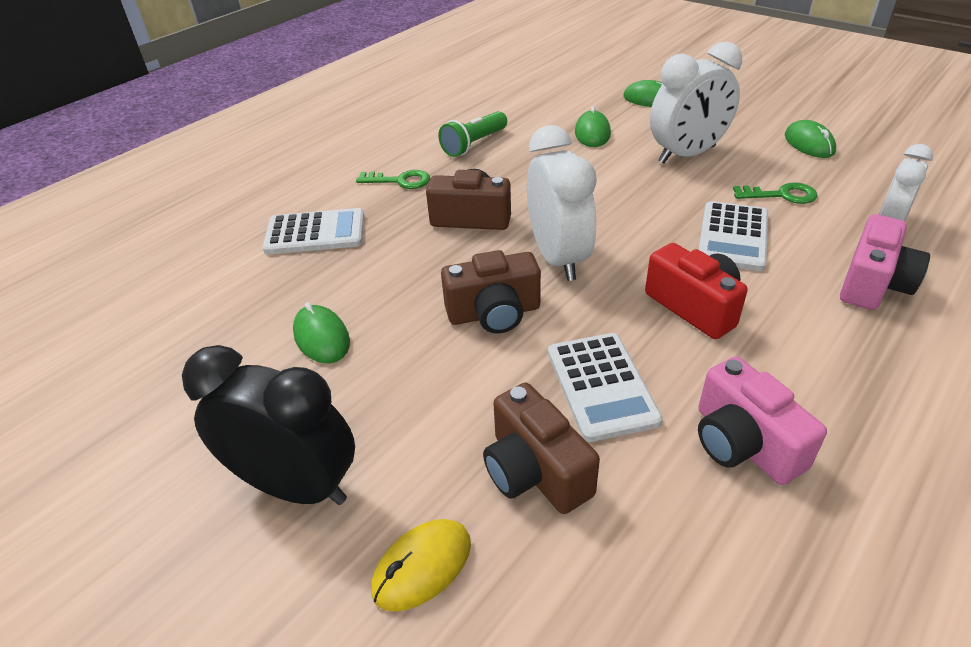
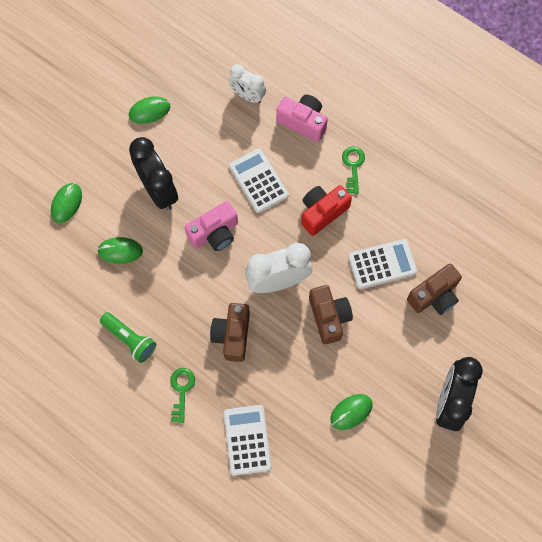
camera: 95 degrees left, 30 degrees up
yellow mouse [371,519,471,612] -> none
white clock [650,42,742,163] -> black clock [129,137,178,210]
white calculator [698,201,768,271] -> white calculator turned 135 degrees counterclockwise [229,148,289,213]
pink camera [698,356,827,485] -> pink camera moved to [185,201,238,251]
green key [733,183,818,204] -> green key moved to [342,147,365,194]

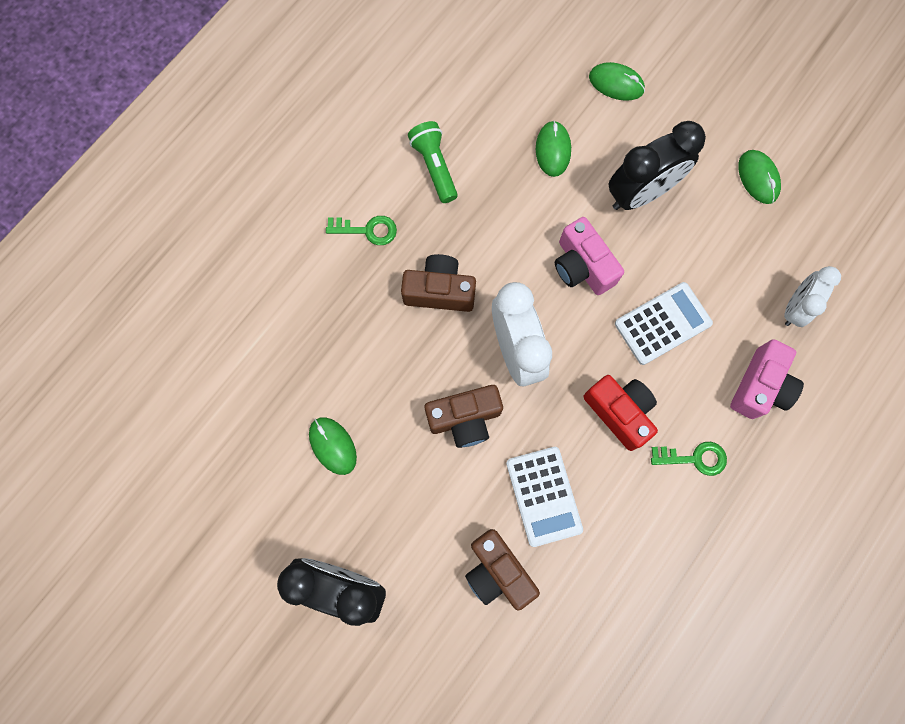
camera: 90 degrees right, 5 degrees up
green flashlight [100,312,156,363] -> green flashlight turned 120 degrees clockwise [408,121,458,203]
white calculator [224,405,271,476] -> none

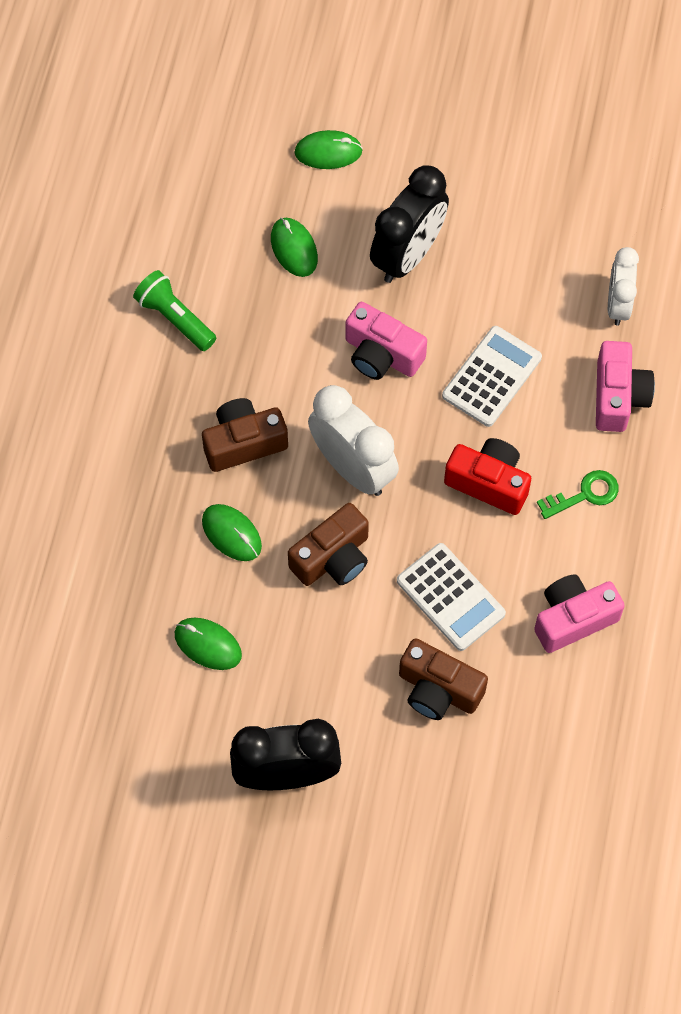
camera: 25 degrees left, 10 degrees down
green key [326,216,397,245] -> none
green mouse [738,150,781,204] -> green mouse moved to [202,504,262,561]
none -> pink camera [534,574,625,653]

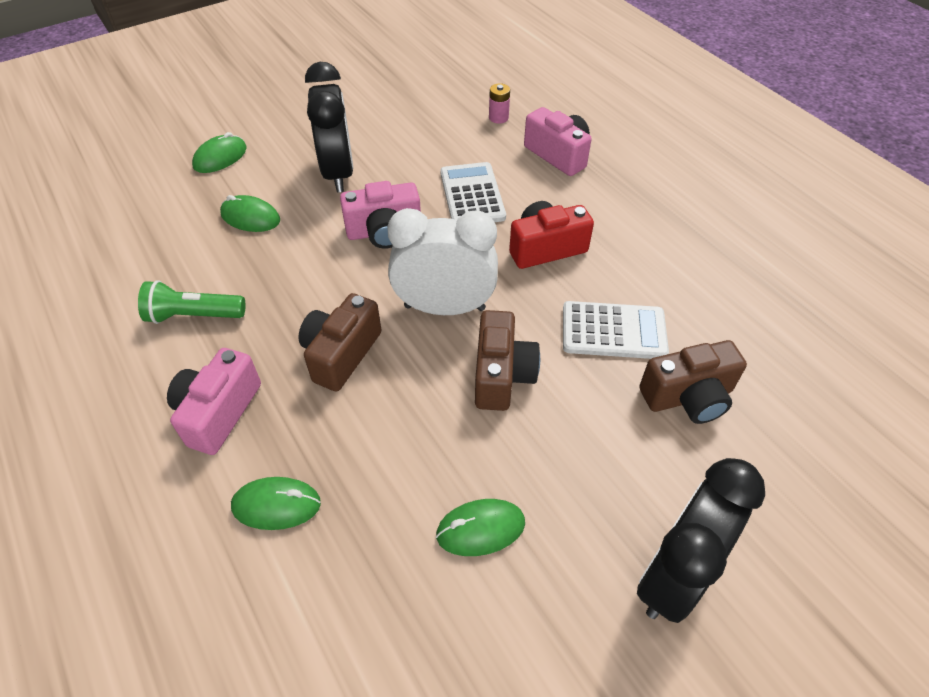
camera: 45 degrees left, 15 degrees down
green mouse [202,504,262,561] -> green mouse moved to [231,477,321,530]
pink camera [534,574,625,653] -> pink camera moved to [167,348,261,455]
green key [537,470,619,519] -> none
white clock [608,247,639,326] -> pink battery [489,83,510,124]

